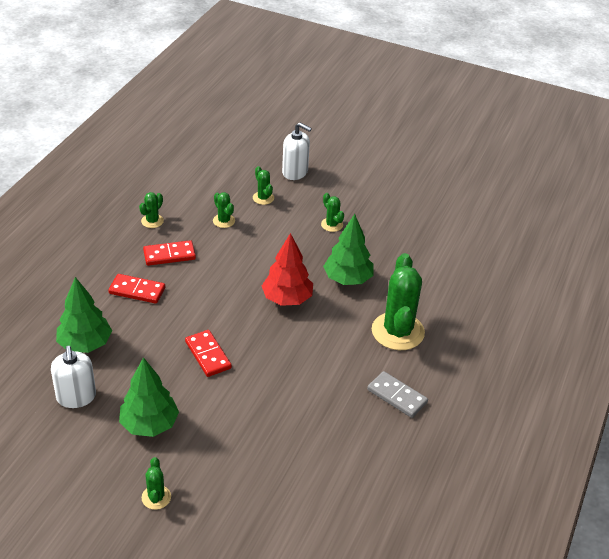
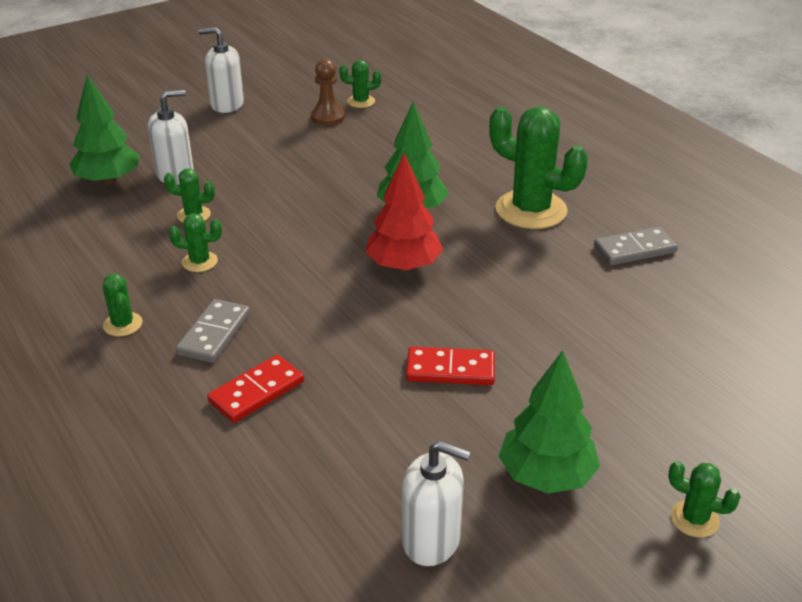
camera: 55 degrees left, 5 degrees down
green tree [56,277,112,353] -> green tree moved to [69,75,140,185]
red domino [143,240,196,266] -> grey domino [176,299,250,363]
green cactus [321,193,344,232] -> green cactus moved to [339,60,381,108]
none -> white soap dispenser [198,27,244,113]
none -> brown pawn [311,59,345,126]

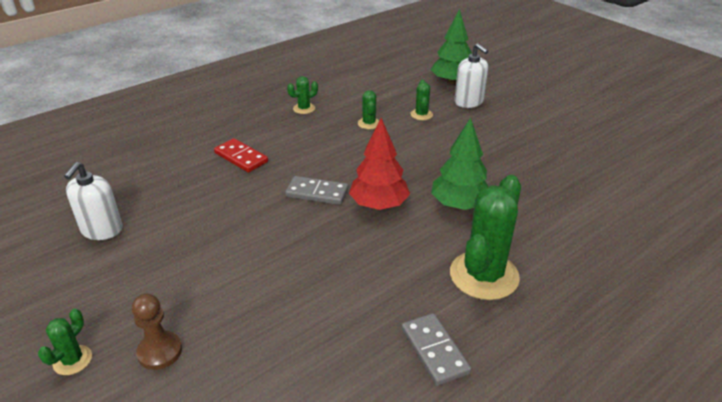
camera: 85 degrees right, 0 degrees up
grey domino [176,299,250,363] -> grey domino moved to [285,176,348,205]
white soap dispenser [198,27,244,113] -> none
brown pawn [311,59,345,126] -> brown pawn moved to [132,294,182,370]
green cactus [339,60,381,108] -> none
red domino [406,347,495,385] -> none
green tree [498,350,600,493] -> none

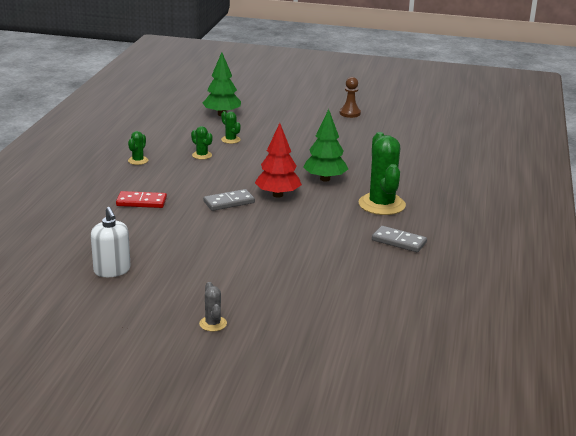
camera: 40 degrees left, 10 degrees down
green cactus [38,309,92,375] -> grey cactus [199,282,227,332]
brown pawn [132,294,182,370] -> brown pawn moved to [340,77,361,118]
white soap dispenser [454,43,488,108] -> none

